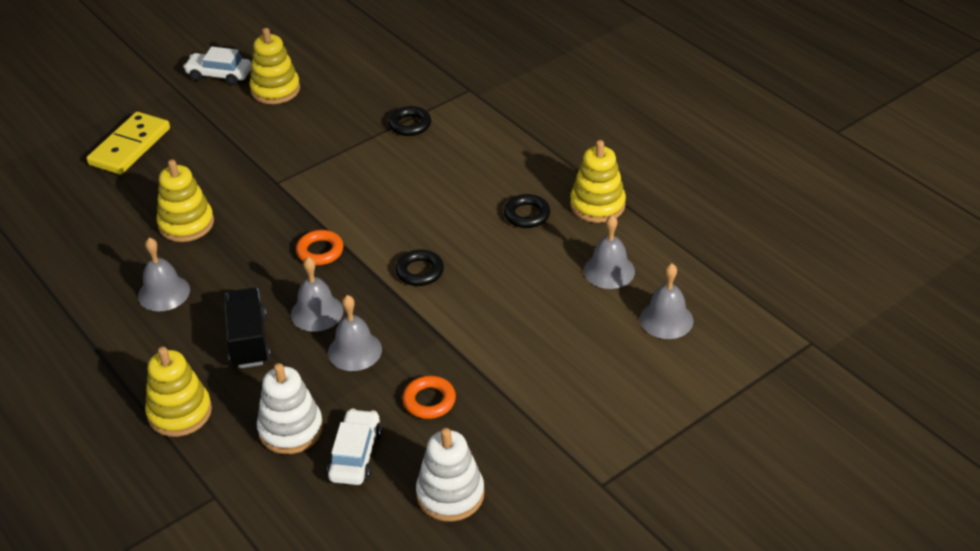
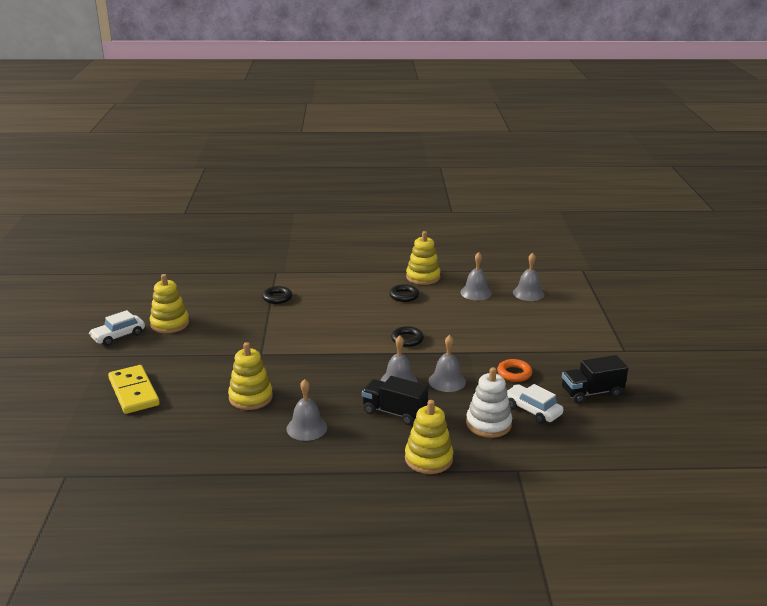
camera: 55 degrees left, 15 degrees down
orange ring [296,230,343,265] -> none
white stacking toy [416,428,484,522] -> black truck [562,355,628,403]

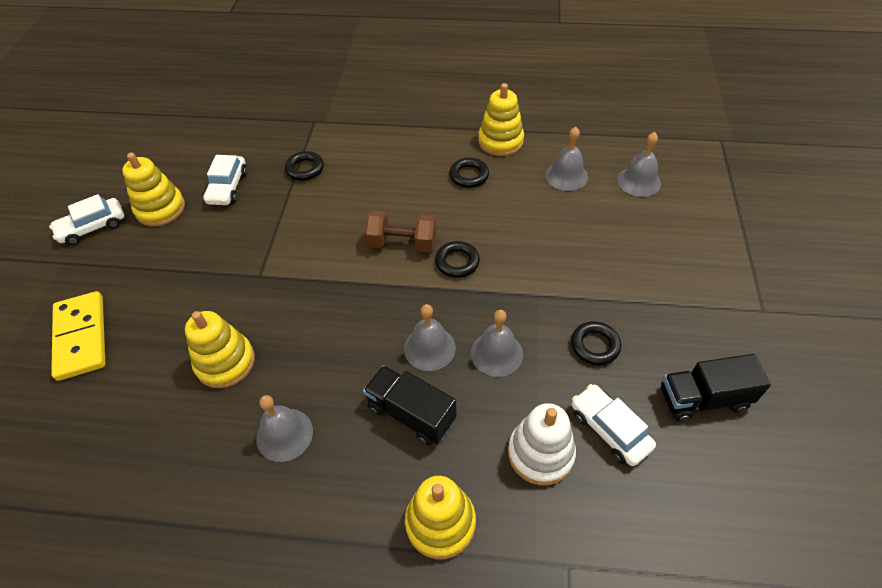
camera: 10 degrees right, 25 degrees up
orange ring [497,359,532,382] -> black ring [571,321,621,365]
none -> white car [203,155,247,205]
none -> brown dumbbell [364,211,437,253]

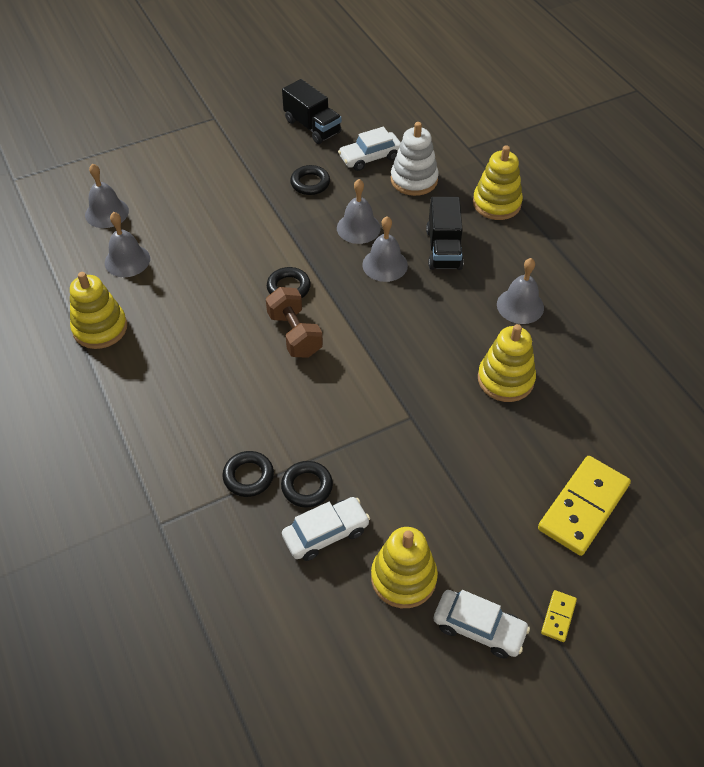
camera: 125 degrees left, 0 degrees up
black ring [449,158,489,188] -> black ring moved to [281,461,333,508]
white car [572,384,656,466] -> white car turned 45 degrees clockwise [338,127,401,171]
none -> yellow domino [541,590,577,642]

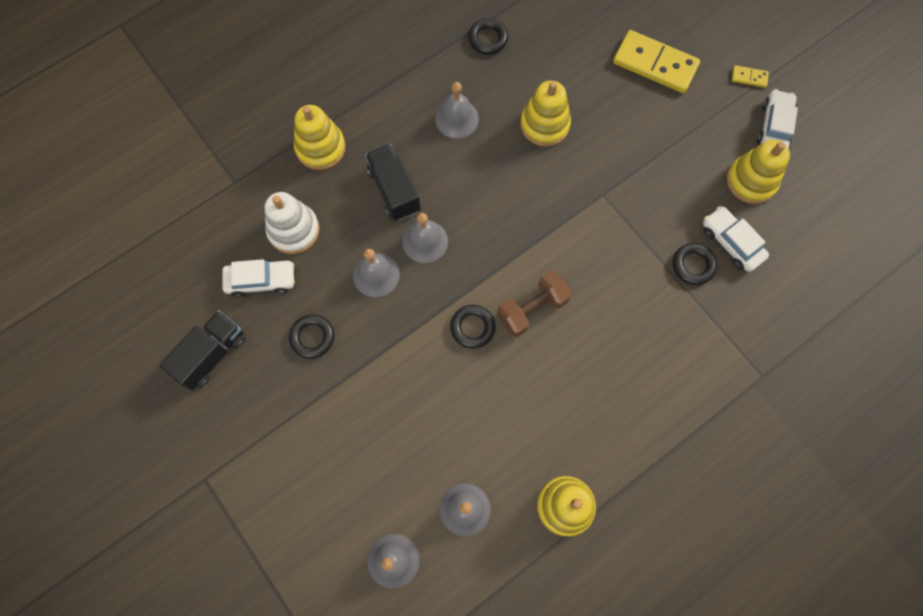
camera: 100 degrees left, 20 degrees up
black ring [222,451,274,497] -> black ring moved to [468,18,508,55]
white car [338,127,401,171] -> white car turned 60 degrees counterclockwise [222,259,295,298]
black truck [426,197,464,270] -> black truck turned 105 degrees counterclockwise [365,144,420,221]

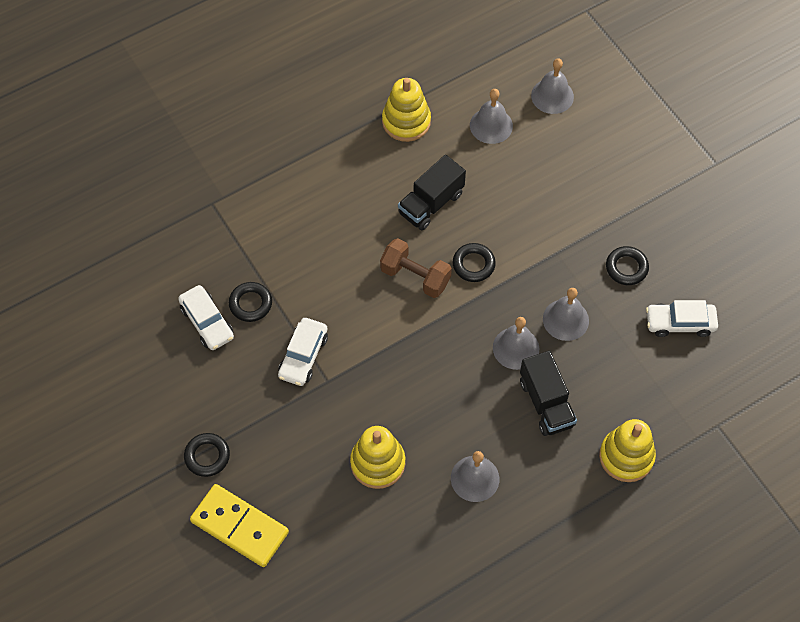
camera: 175 degrees left, 10 degrees down
black truck [159,310,246,390] -> black truck moved to [398,155,466,230]
white stacking toy [265,192,319,254] -> none
black ring [468,18,508,55] -> black ring moved to [184,433,230,477]
brown dumbbell [497,271,571,337] -> brown dumbbell turned 60 degrees clockwise [380,238,452,298]
yellow stacking toy [727,140,790,204] -> none
yellow domino [732,65,769,88] -> none
white car [757,89,798,149] -> white car moved to [278,318,328,386]

